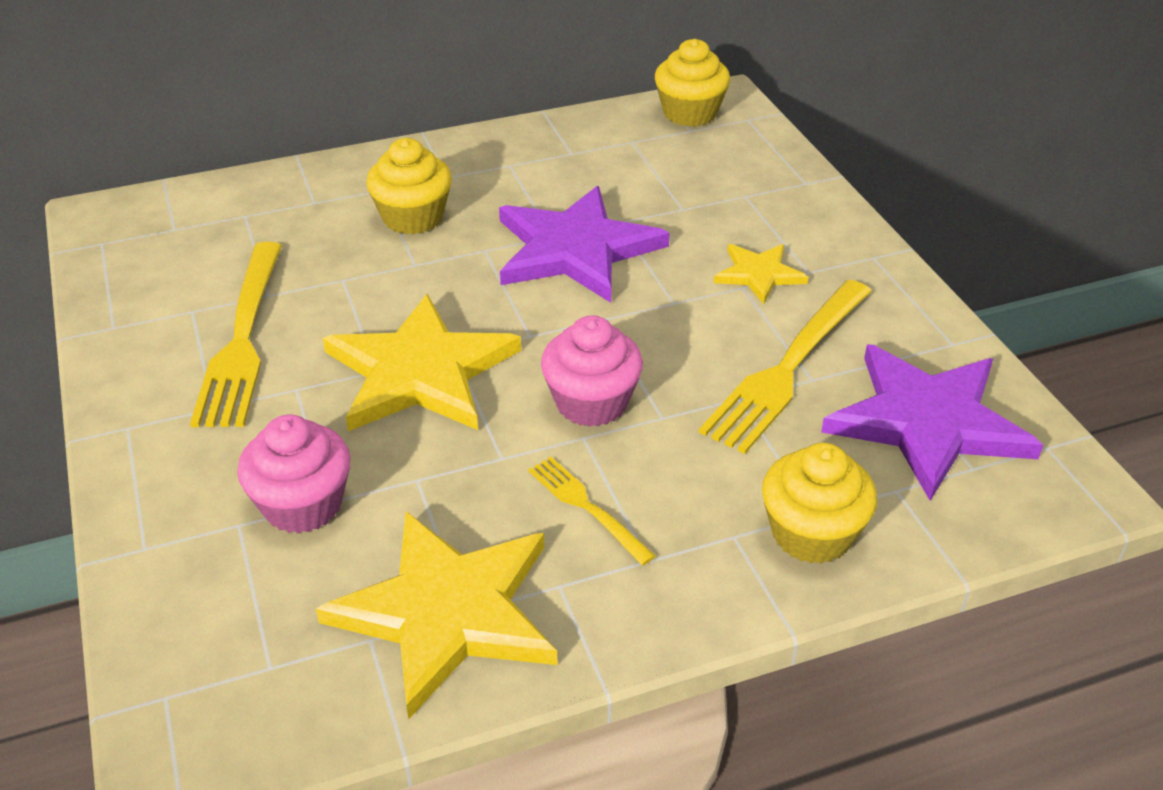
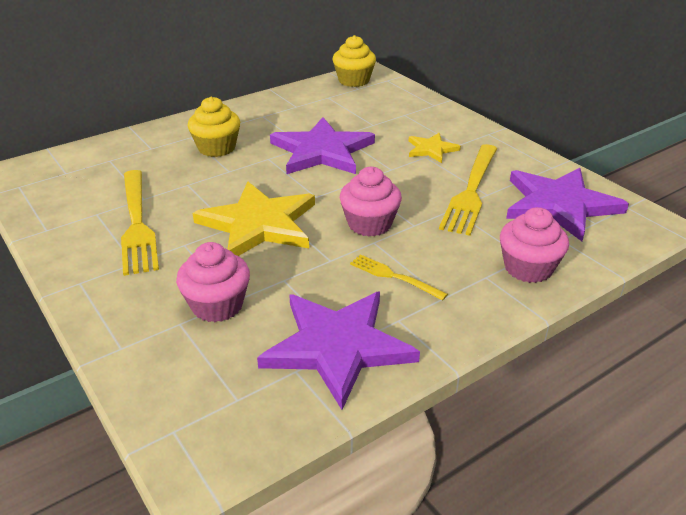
camera: 15 degrees left, 5 degrees down
yellow star [316,511,557,719] -> purple star [257,291,420,410]
yellow cupcake [762,443,877,564] -> pink cupcake [500,207,569,283]

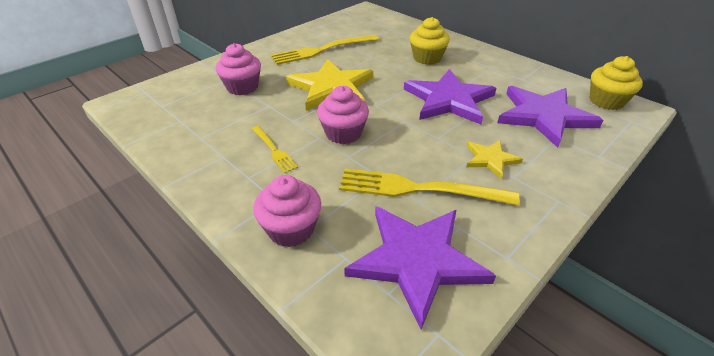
camera: 80 degrees right, 5 degrees up
purple star [257,291,420,410] -> purple star moved to [497,86,604,148]
yellow fork [350,254,448,301] -> yellow fork turned 120 degrees clockwise [252,126,298,173]

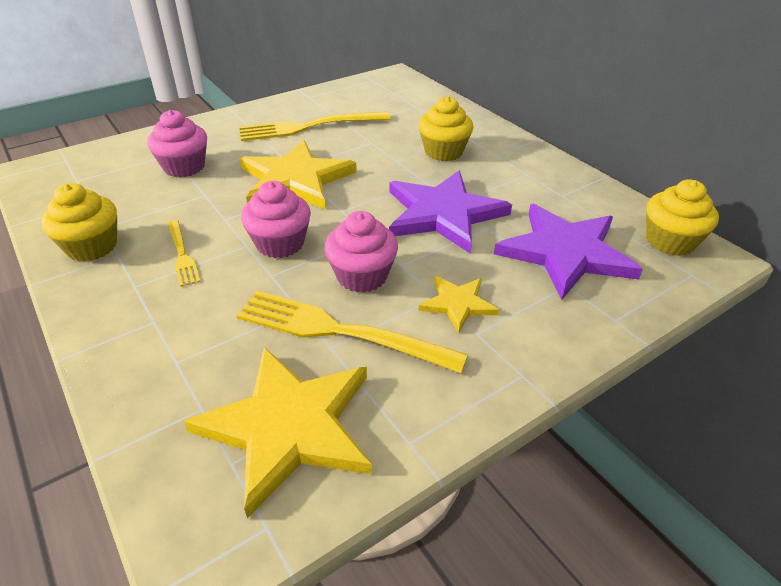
camera: 10 degrees right, 0 degrees up
pink cupcake [253,175,321,247] -> pink cupcake moved to [325,211,398,293]
purple star [344,206,496,330] -> yellow star [184,347,372,519]
none -> yellow cupcake [41,183,117,261]

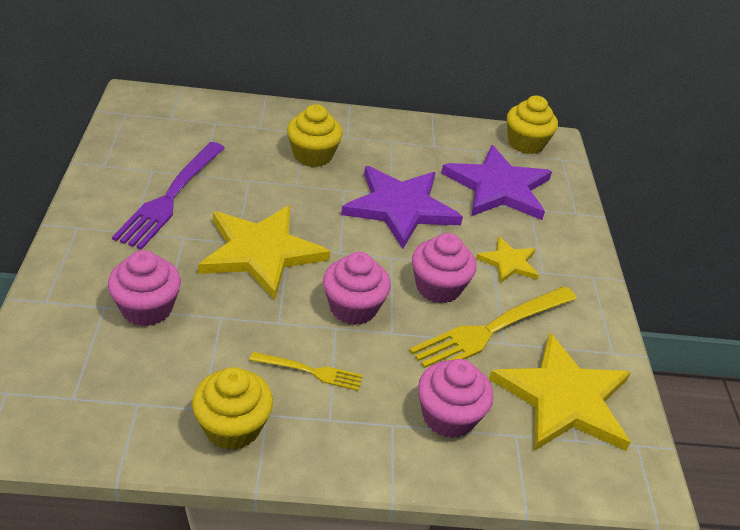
camera: 60 degrees left, 0 degrees up
yellow fork [239,111,391,141] -> purple fork [112,142,225,250]
none -> pink cupcake [418,359,493,438]

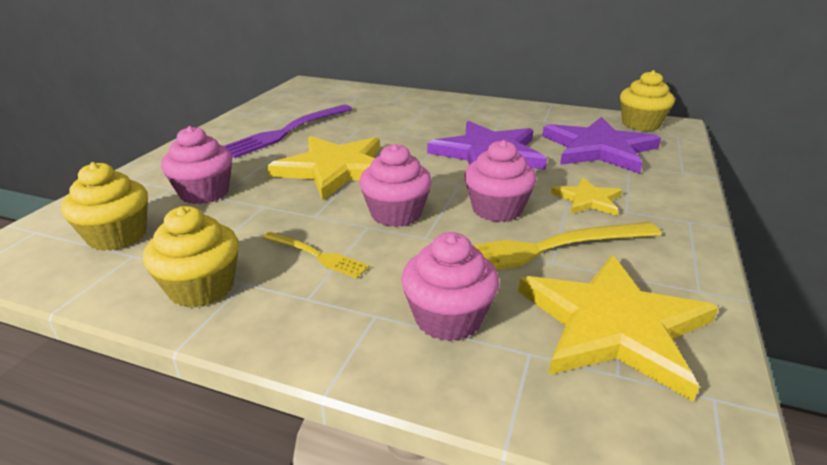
camera: 25 degrees right, 10 degrees down
yellow cupcake [287,104,343,167] -> yellow cupcake moved to [61,162,148,251]

